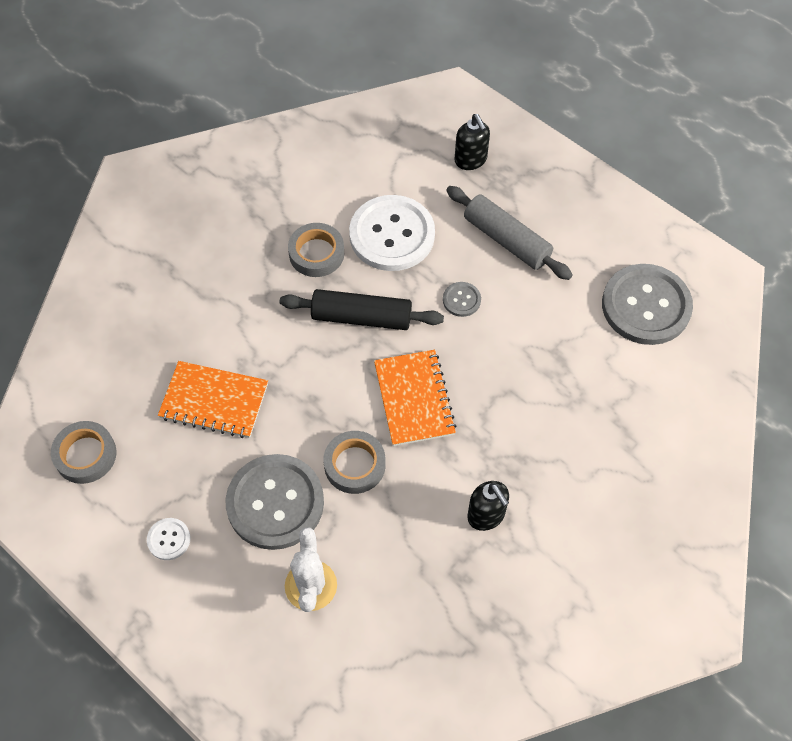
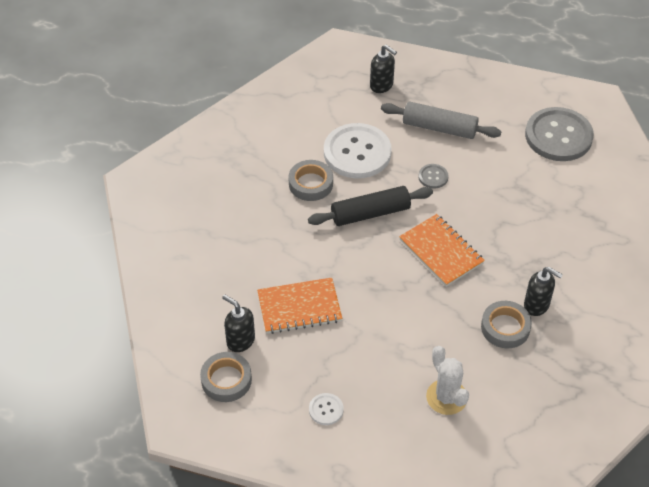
camera: 25 degrees left, 10 degrees down
grey button [226,454,324,550] -> none
grey tape [323,431,386,494] -> grey tape moved to [481,301,532,348]
none -> black soap dispenser [222,294,255,352]

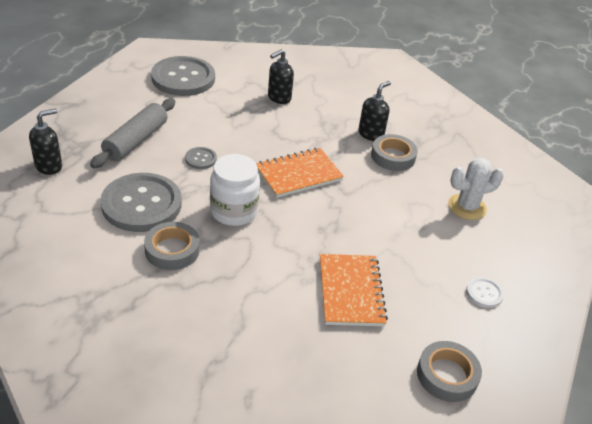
camera: 85 degrees left, 10 degrees down
black soap dispenser [222,294,255,352] -> black soap dispenser moved to [268,49,294,104]
black rolling pin [308,186,433,226] -> white jar [210,154,260,226]
white button [324,123,392,178] -> grey button [100,173,182,232]

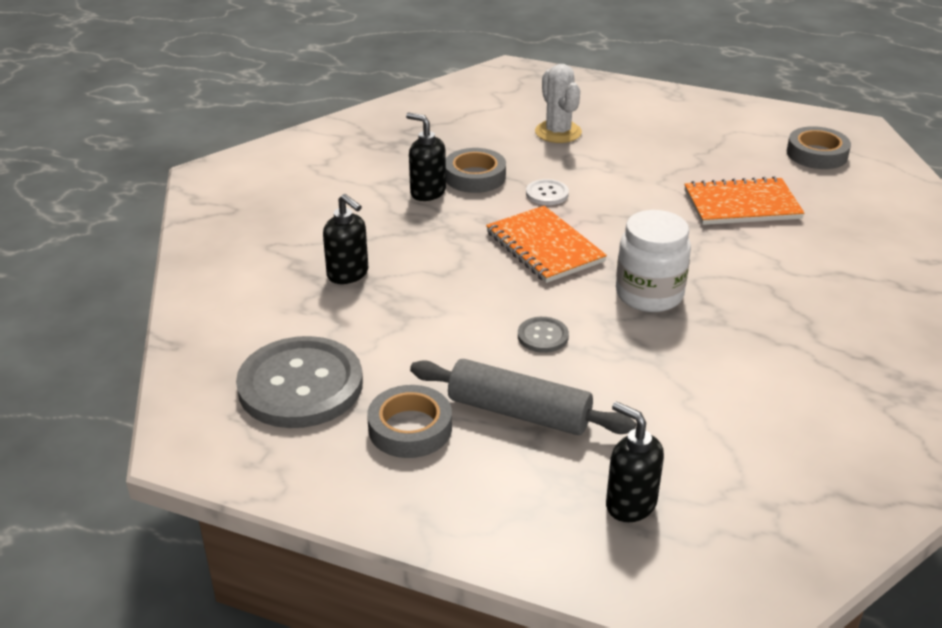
camera: 90 degrees left, 5 degrees down
grey button [100,173,182,232] -> none
grey tape [144,222,200,270] -> grey tape moved to [367,385,452,458]
white button [466,277,504,308] -> white button moved to [526,179,569,205]

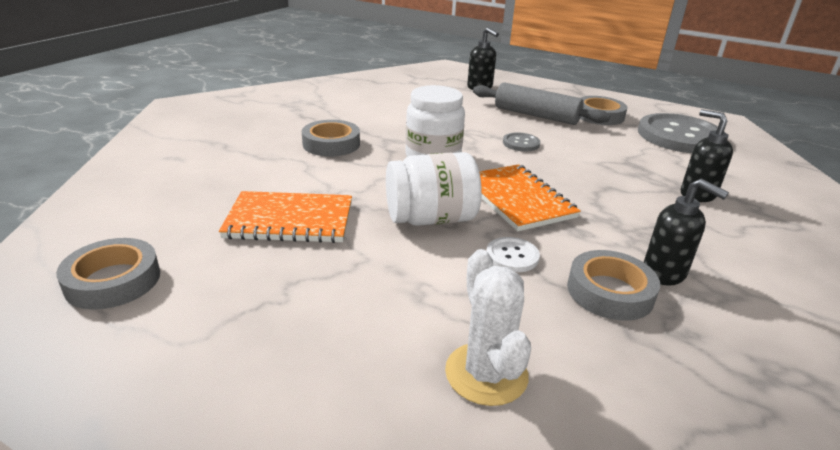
camera: 175 degrees left, 5 degrees down
none -> grey tape [302,120,360,156]
none -> white jar [386,152,482,226]

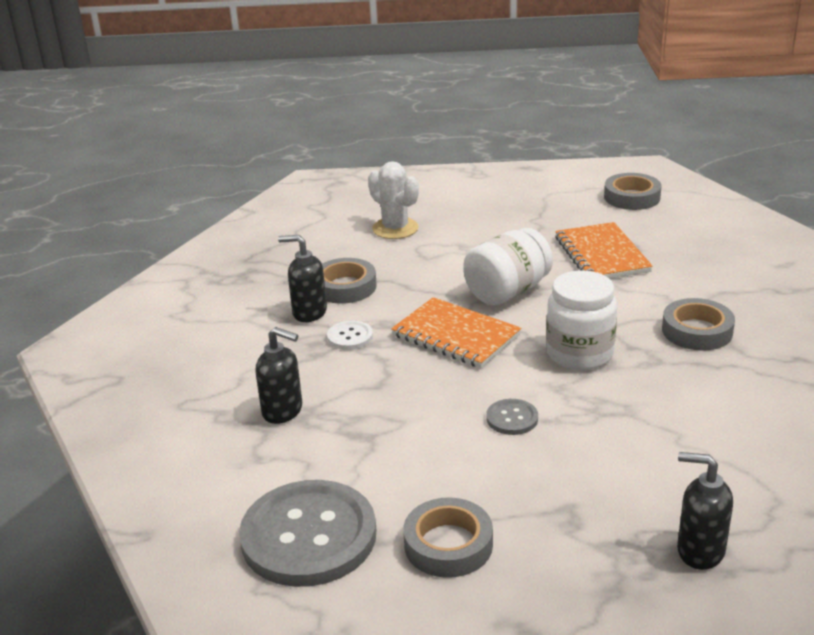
camera: 155 degrees right, 0 degrees up
orange notebook [219,191,352,243] -> orange notebook turned 75 degrees counterclockwise [555,222,653,278]
grey rolling pin [473,82,610,125] -> none
white button [486,237,540,272] -> white button moved to [327,320,373,350]

